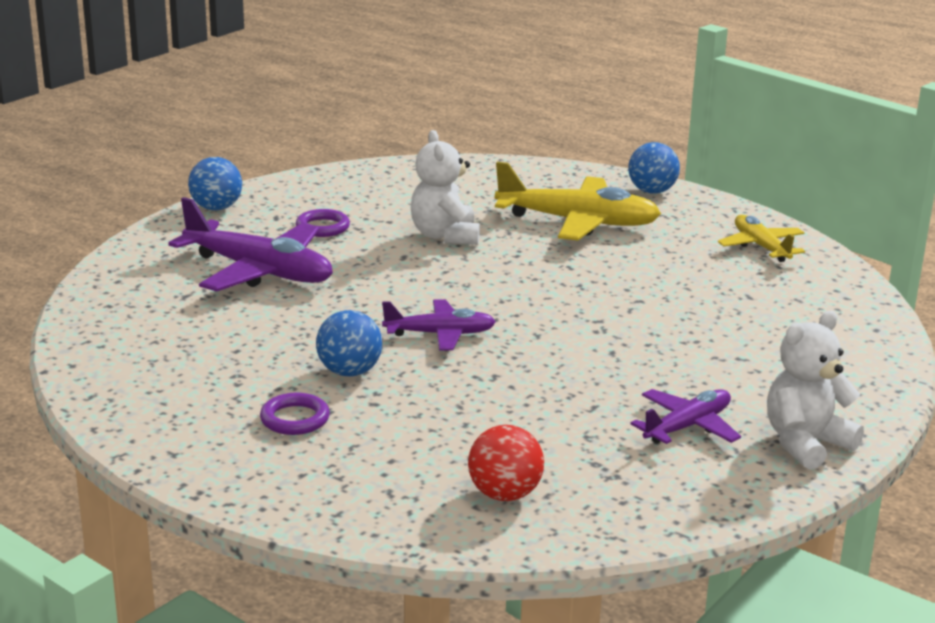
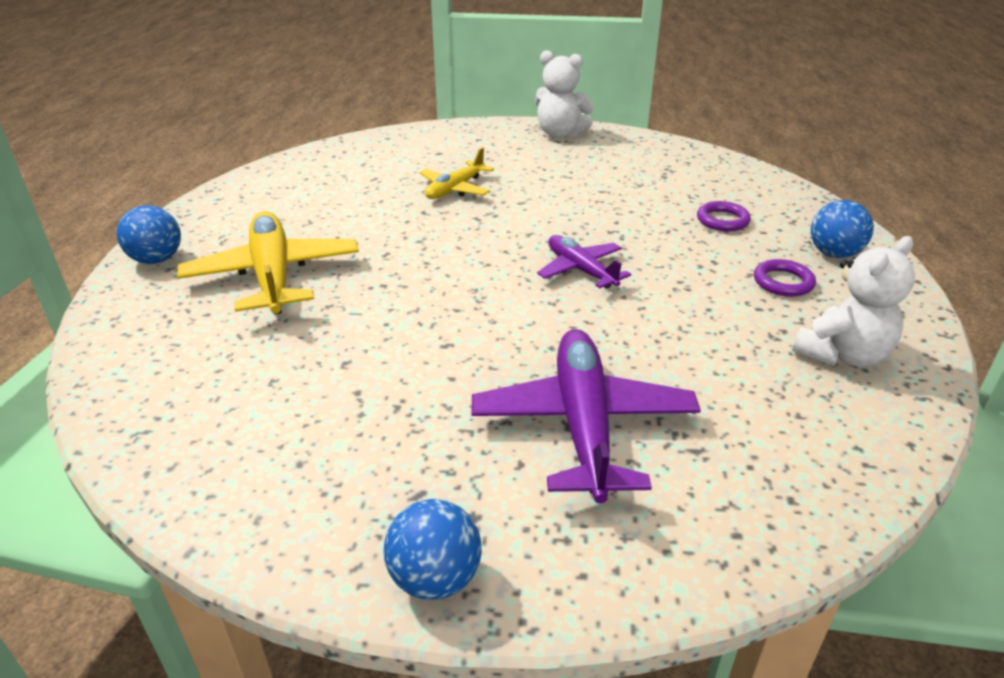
camera: 120 degrees left, 10 degrees up
purple ring [296,209,350,237] -> purple ring moved to [697,201,751,231]
blue ball [316,310,382,376] -> blue ball moved to [811,200,874,258]
white teddy bear [411,130,480,245] -> white teddy bear moved to [792,236,915,367]
red ball [468,425,544,501] -> none
purple plane [631,389,741,444] -> none
yellow plane [718,215,805,262] -> yellow plane moved to [419,147,494,199]

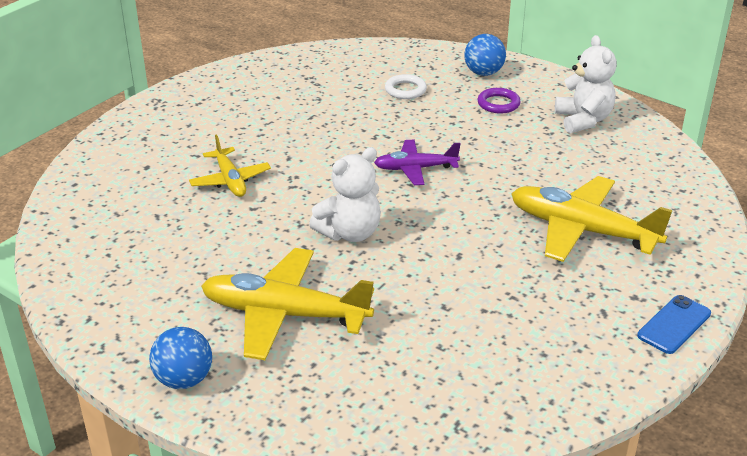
camera: 60 degrees left, 0 degrees up
blue ball [384,499,481,600] -> blue phone [637,295,711,354]
purple plane [472,329,701,503] -> yellow plane [511,176,673,262]
white teddy bear [535,50,595,138] -> white teddy bear moved to [309,147,381,242]
purple ring [697,201,751,231] -> white ring [385,74,427,99]

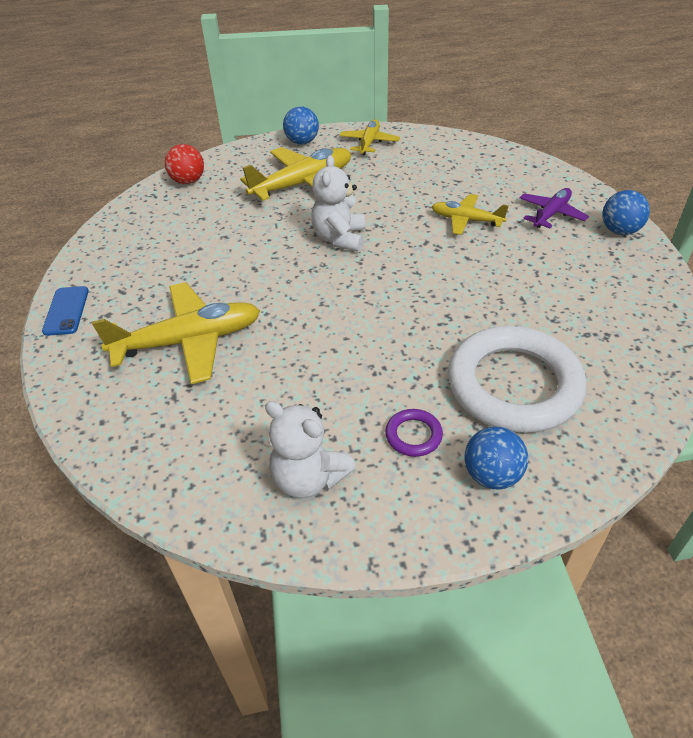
camera: 135 degrees right, 10 degrees up
purple plane [374,140,461,185] -> purple plane moved to [520,188,589,228]
white ring [385,74,427,99] -> white ring [448,326,587,433], size x2.49
none -> red ball [165,144,204,184]
none -> yellow plane [339,119,400,155]
none -> blue ball [602,190,650,235]

